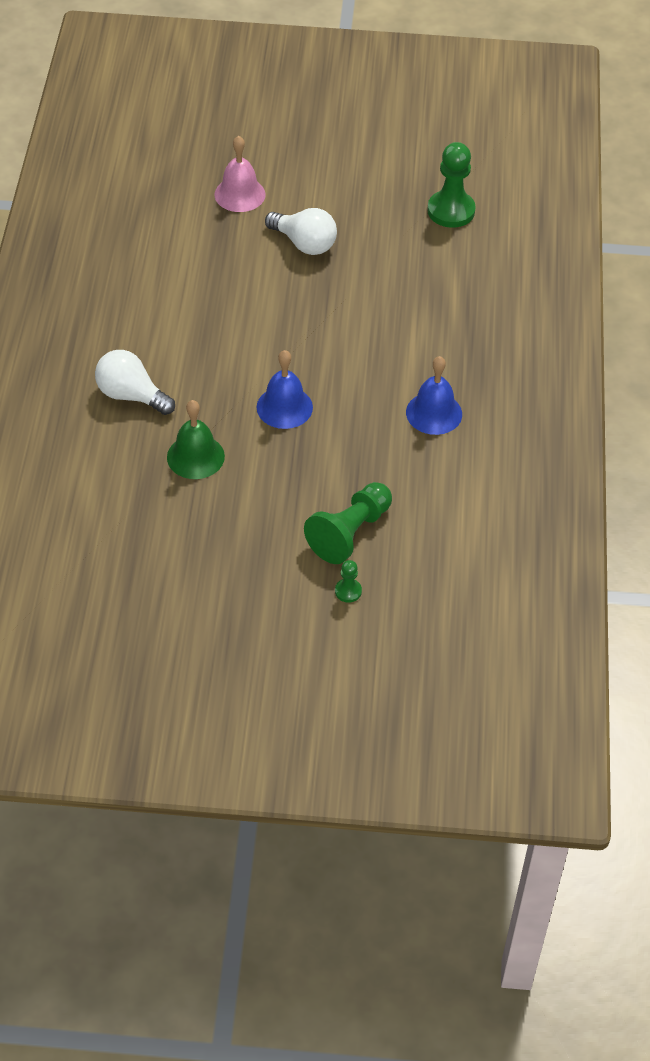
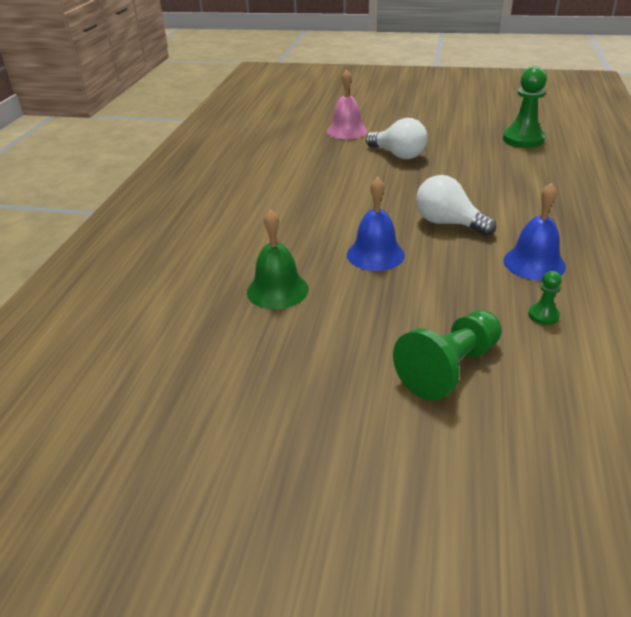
camera: 10 degrees right, 15 degrees down
white light bulb [95,350,175,415] -> white light bulb moved to [416,175,496,236]
green pawn [335,560,362,603] -> green pawn moved to [528,271,562,325]

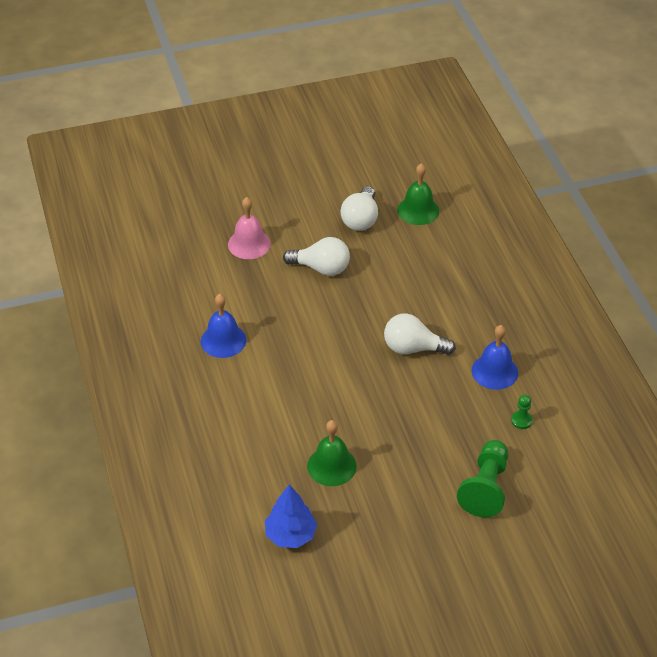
camera: 30 degrees left, 10 degrees up
blue bell [347,176,405,271] -> blue bell moved to [201,294,246,358]
green pawn [503,66,547,148] -> green bell [397,163,439,225]
none -> blue tree [265,485,317,548]
none -> white light bulb [340,186,378,231]

